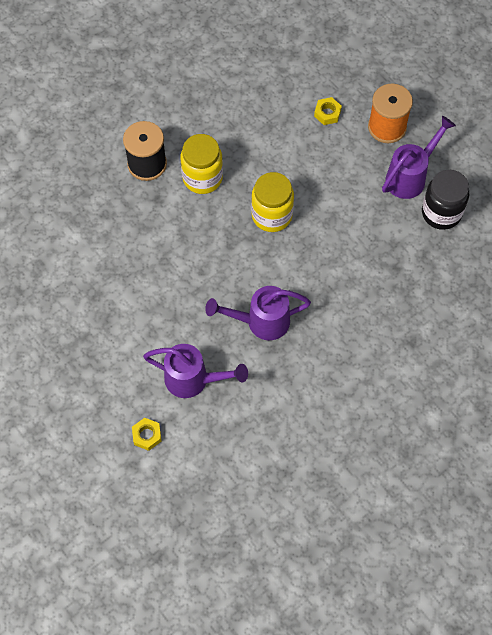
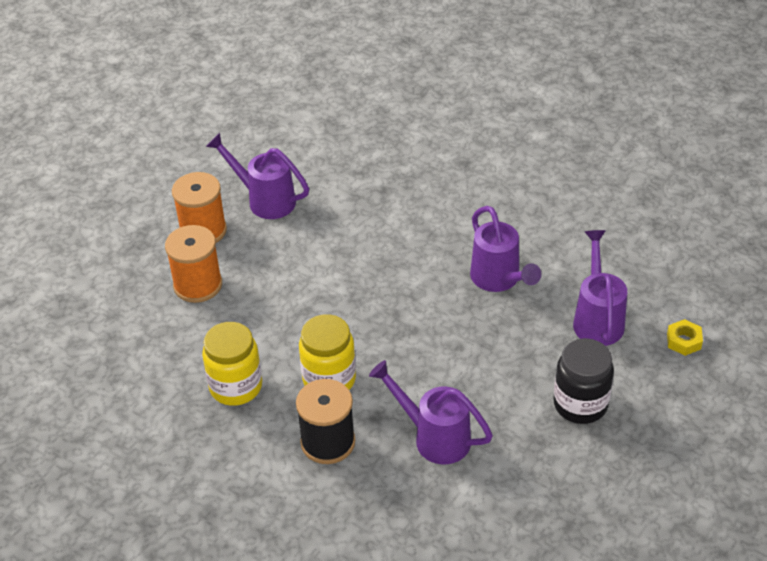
camera: 105 degrees left, 20 degrees down
yellow jar [251,172,294,232] -> yellow jar moved to [202,322,262,406]
yellow nut [314,97,342,125] -> orange spool [165,225,222,303]
black jar [422,170,469,230] -> black jar moved to [553,338,614,424]
none -> purple watering can [369,360,493,465]

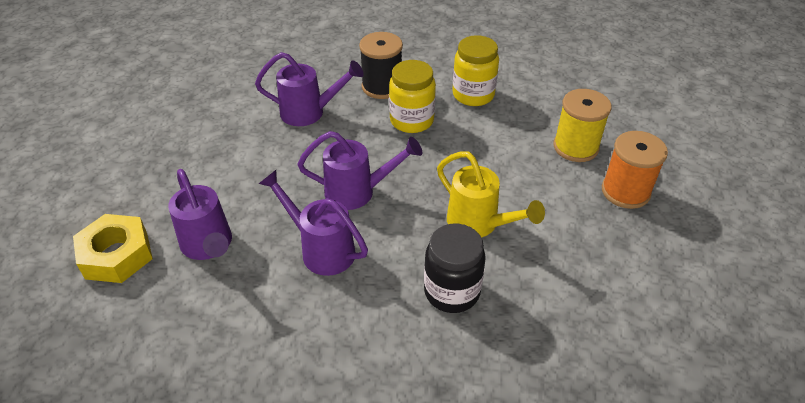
camera: 150 degrees right, 0 degrees up
orange spool [165,225,222,303] -> yellow spool [553,89,612,162]
purple watering can [206,133,309,219] -> purple watering can moved to [297,131,422,210]
black jar [553,338,614,424] -> black jar moved to [424,223,486,313]
yellow nut [667,319,703,356] -> yellow nut [73,214,153,283], size x1.94
none -> yellow watering can [437,151,545,238]

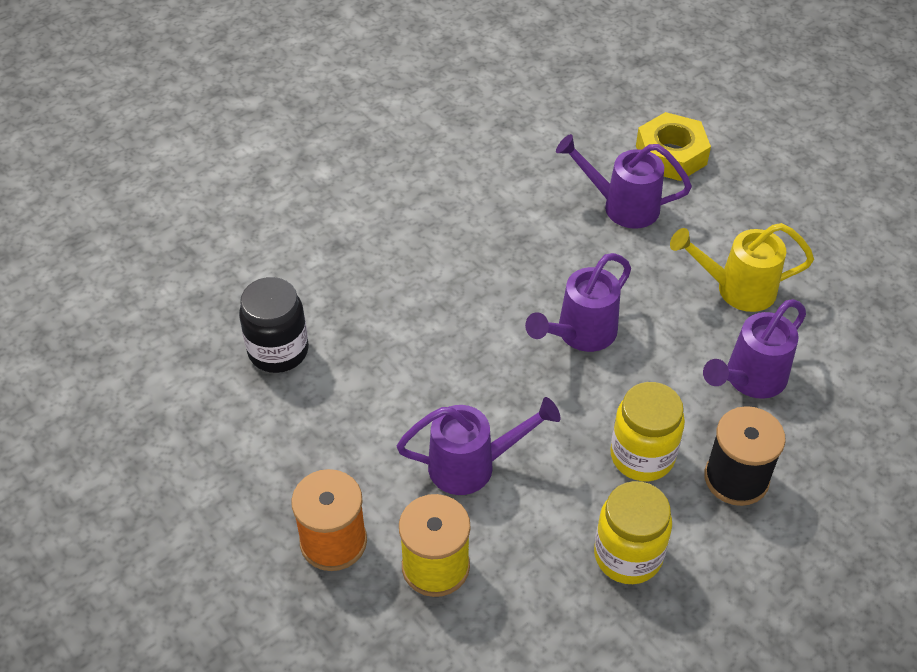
camera: 135 degrees right, 5 degrees up
purple watering can [259,170,368,276] -> purple watering can moved to [396,397,560,495]
black jar [424,223,486,313] -> black jar moved to [239,277,309,373]
yellow watering can [437,151,545,238] -> yellow watering can moved to [670,223,814,312]

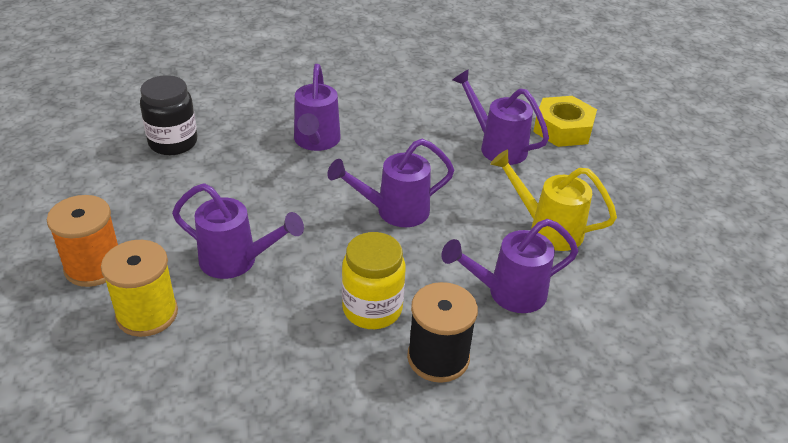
camera: 25 degrees right, 10 degrees down
yellow jar [594,481,672,584] -> none
none -> purple watering can [294,64,341,151]

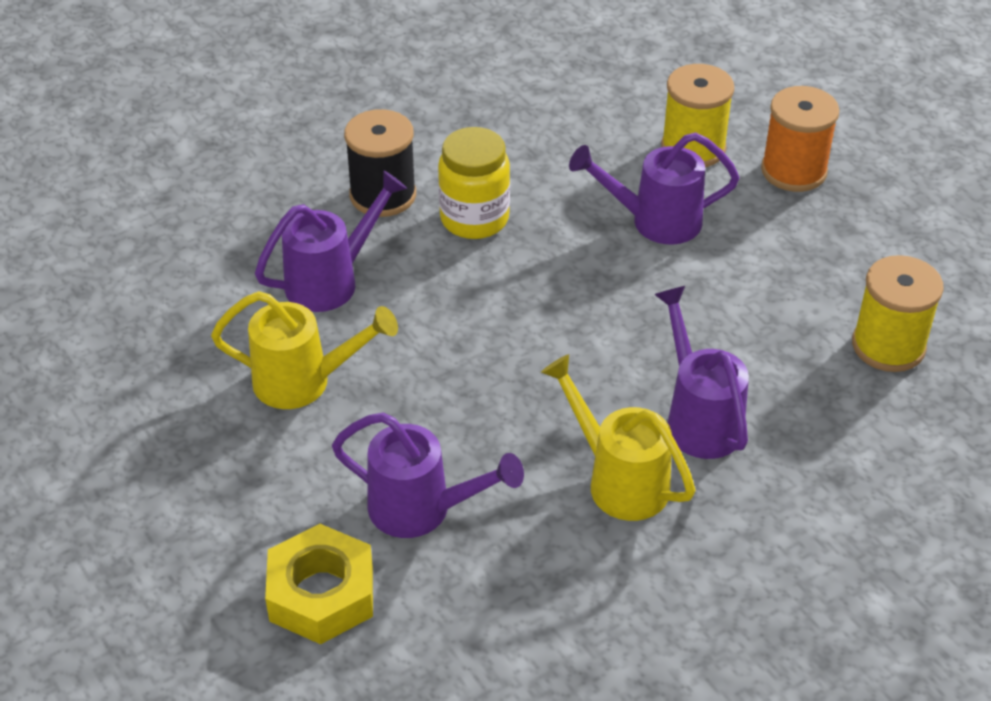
camera: 160 degrees right, 5 degrees up
black jar [140,75,197,155] -> yellow spool [852,255,944,372]
purple watering can [327,139,454,227] -> none
none -> yellow watering can [541,354,695,521]

